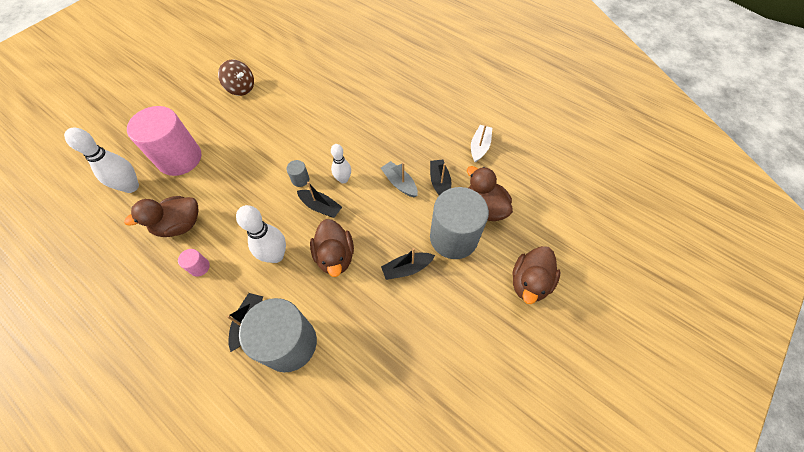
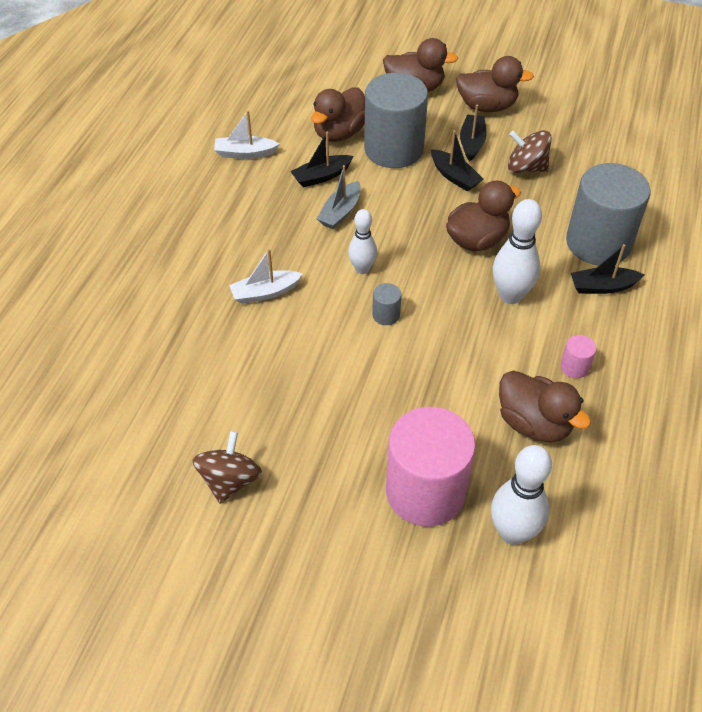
camera: 110 degrees left, 10 degrees down
black boat [297,182,342,218] -> black boat moved to [460,105,487,162]
none -> white boat [229,249,303,304]
none -> brown duck [456,56,534,112]
none -> brown spinning top [508,130,552,173]

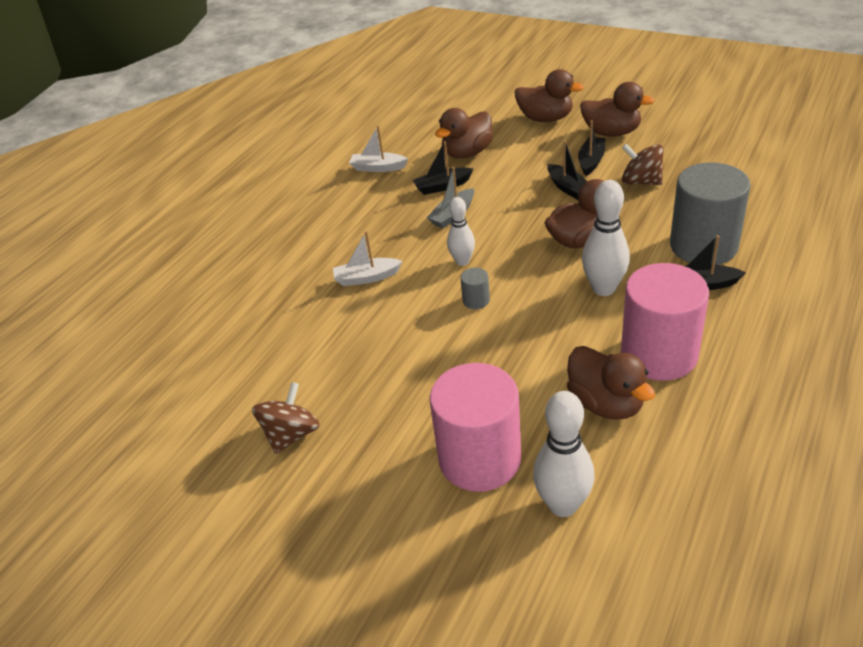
camera: 15 degrees right, 10 degrees down
grey cylinder [364,73,428,168] -> none
pink cylinder [560,335,597,378] -> pink cylinder [621,263,709,381], size x2.50

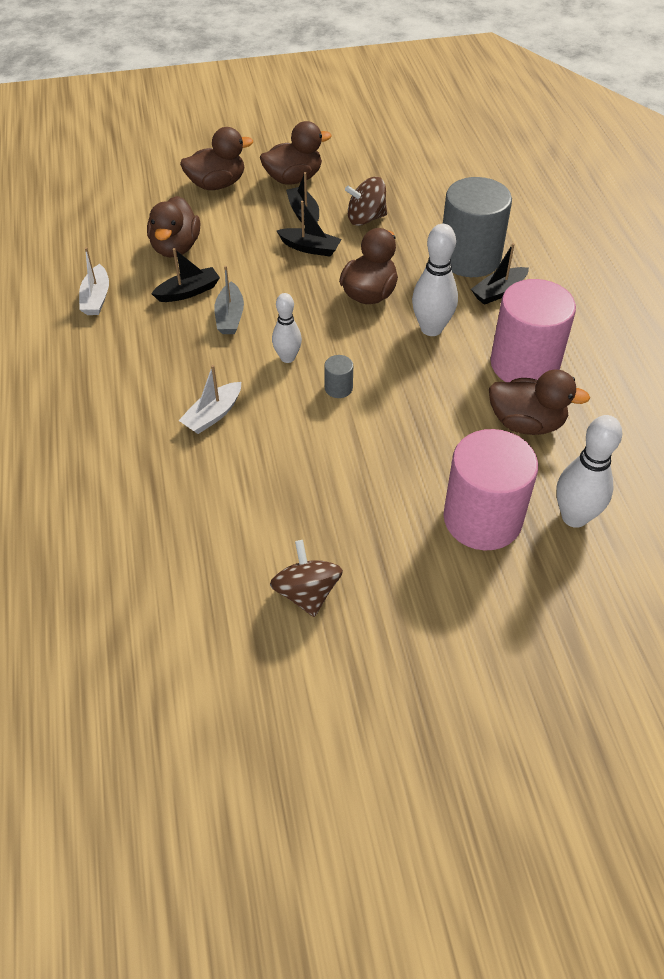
camera: 45 degrees left, 10 degrees up
white boat [349,125,408,172] -> white boat turned 60 degrees counterclockwise [79,247,109,315]
black boat [413,141,473,195] -> black boat turned 150 degrees counterclockwise [151,248,220,302]

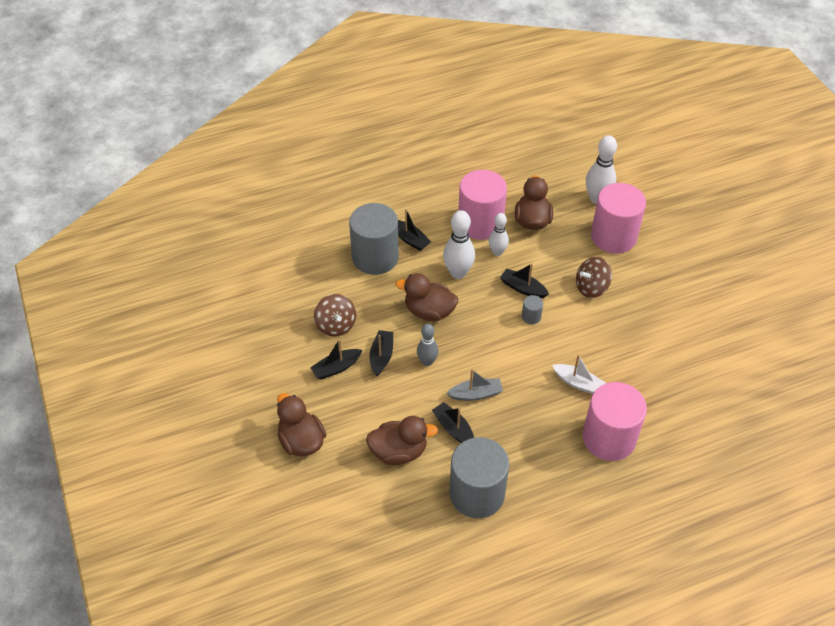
camera: 100 degrees left, 0 degrees up
white boat [79,247,109,315] -> grey cylinder [449,437,509,518]
brown duck [260,121,332,185] -> none
brown spinning top [270,540,343,617] -> brown spinning top moved to [576,257,612,298]
white bowling pin [272,293,302,363] -> white bowling pin moved to [489,213,509,256]
none -> grey bowling pin [417,324,439,366]
none -> black boat [500,263,549,298]
none -> pink cylinder [583,382,647,461]

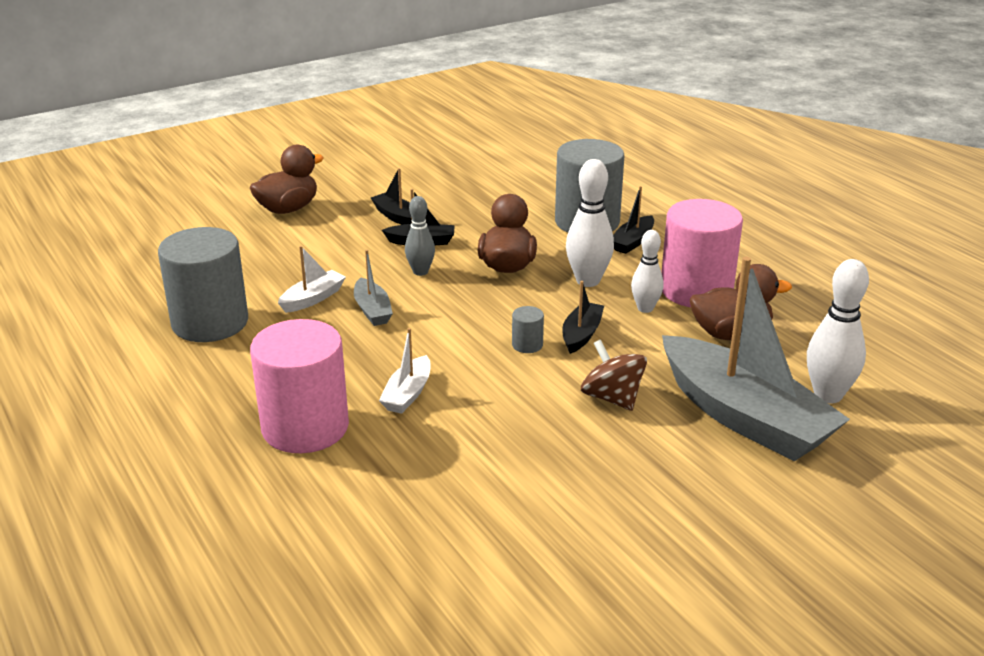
camera: 80 degrees right, 20 degrees down
brown spinning top [314,294,356,337] -> none
brown duck [366,416,438,465] -> none
black boat [432,402,474,443] -> white boat [278,246,346,313]
pink cylinder [591,183,646,254] -> grey boat [662,257,850,461]

